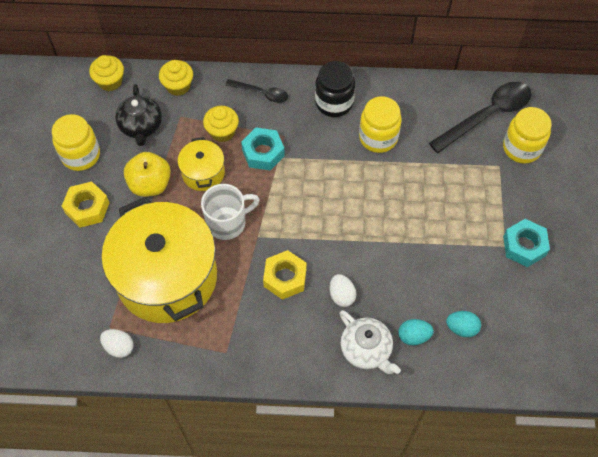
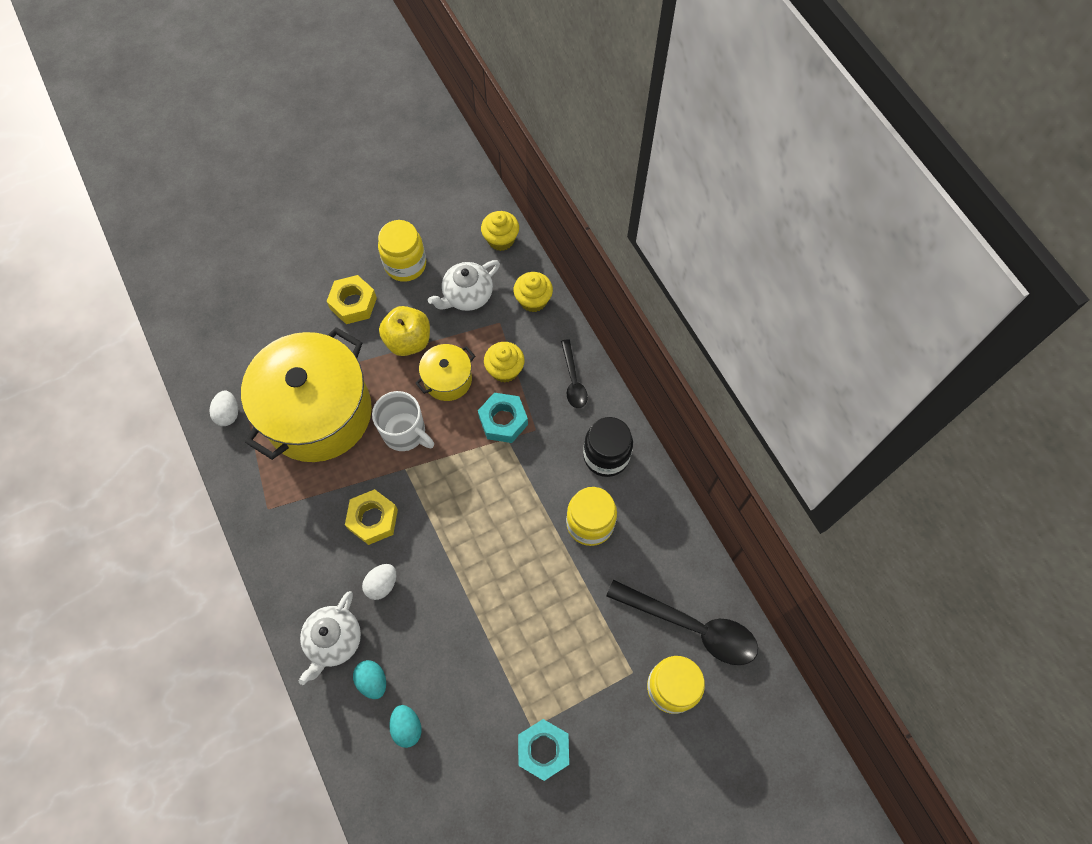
camera: 60 degrees right, 5 degrees up
black teapot [115,84,162,146] -> white teapot [428,260,500,311]

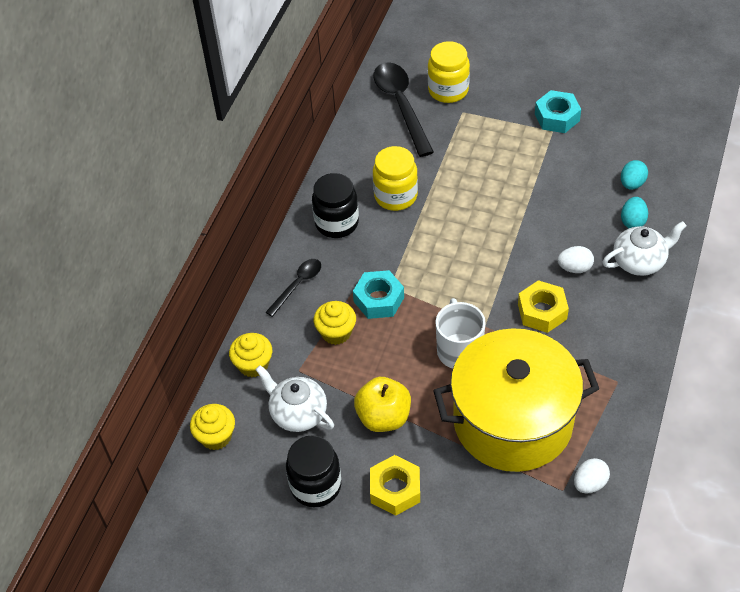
camera: 130 degrees left, 15 degrees down
yellow jar [378,220,426,282] -> black jar [286,435,341,507]
yellow pot [415,344,475,401] -> none
white teapot [428,260,500,311] -> white teapot turned 150 degrees counterclockwise [255,365,334,432]

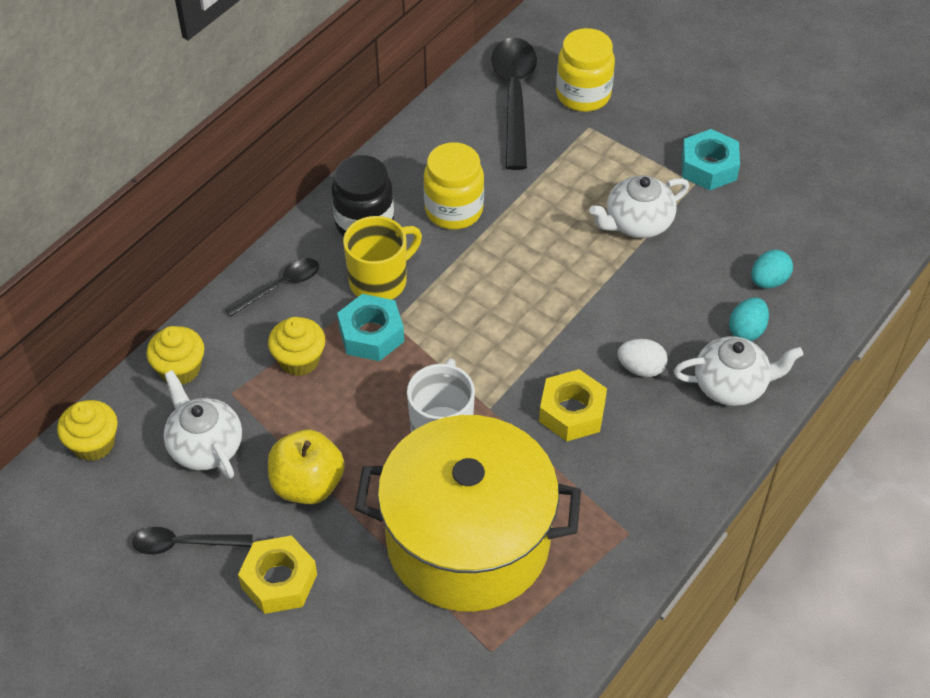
camera: 15 degrees right, 0 degrees up
black jar [286,435,341,507] -> black spoon [132,527,253,555]
white egg [574,458,610,494] -> none
none -> yellow mug [343,216,422,300]
none -> white teapot [589,175,689,238]

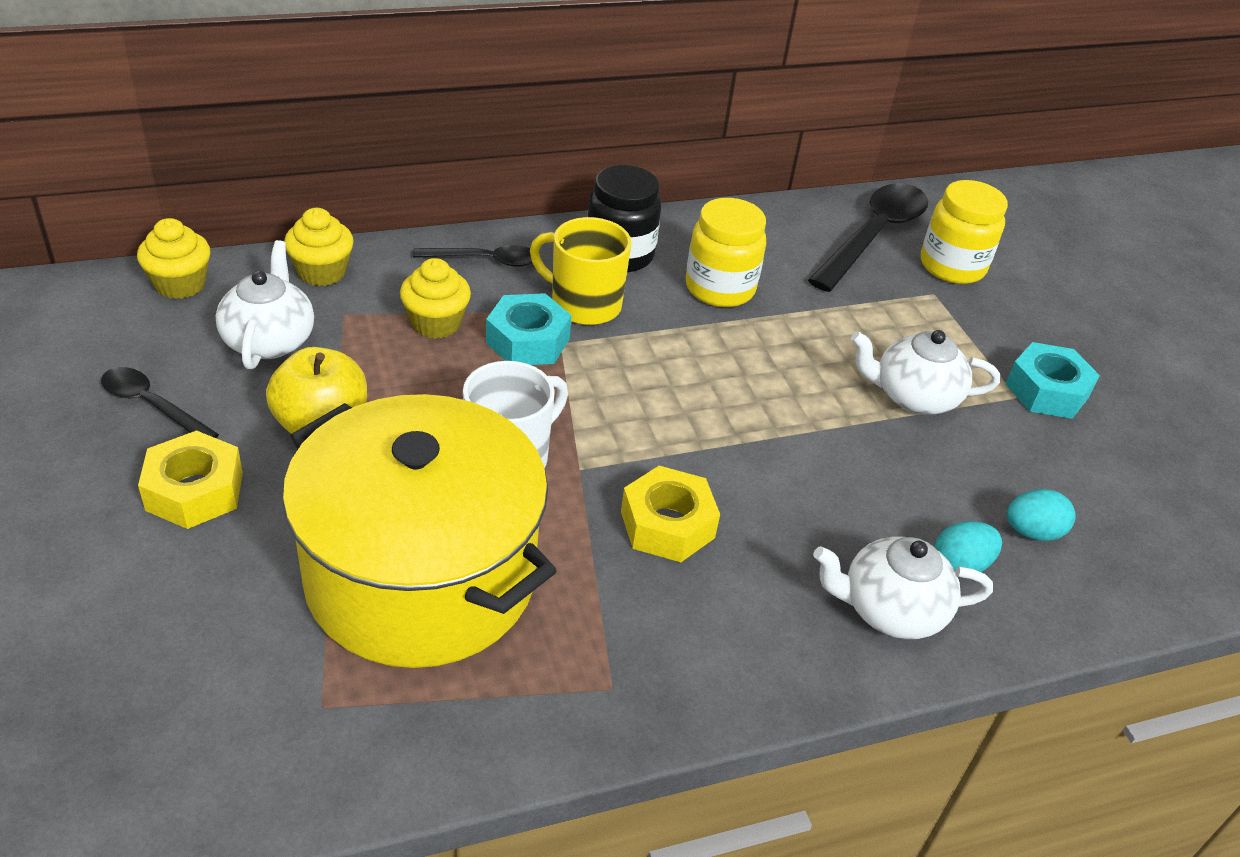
camera: 30 degrees right, 10 degrees down
yellow mug [343,216,422,300] -> yellow mug turned 150 degrees counterclockwise [530,217,632,325]
white egg [617,339,668,377] -> none
white teapot [673,336,803,406] -> white teapot turned 150 degrees clockwise [813,537,993,639]

